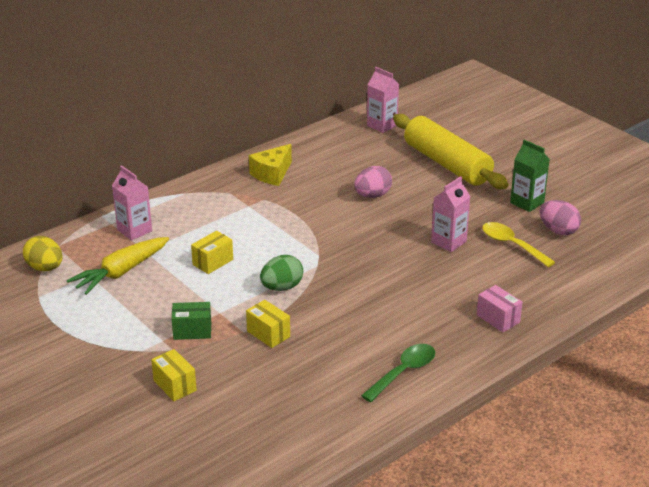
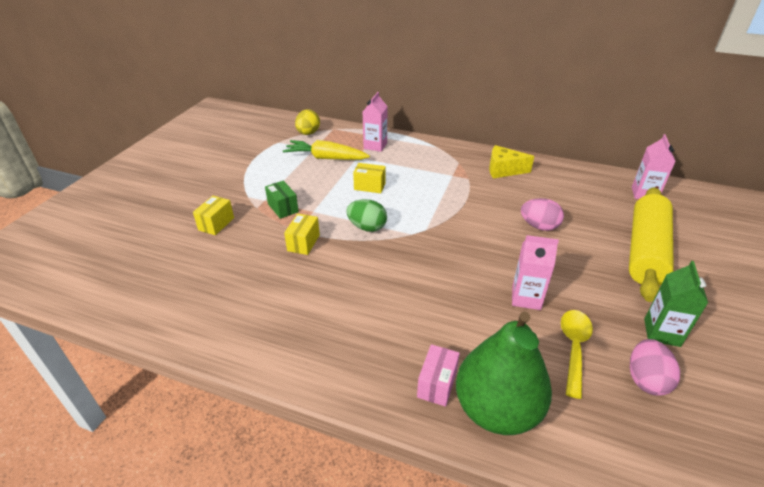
camera: 60 degrees right, 5 degrees up
green spoon [361,344,435,402] -> none
none -> green pear [456,312,552,435]

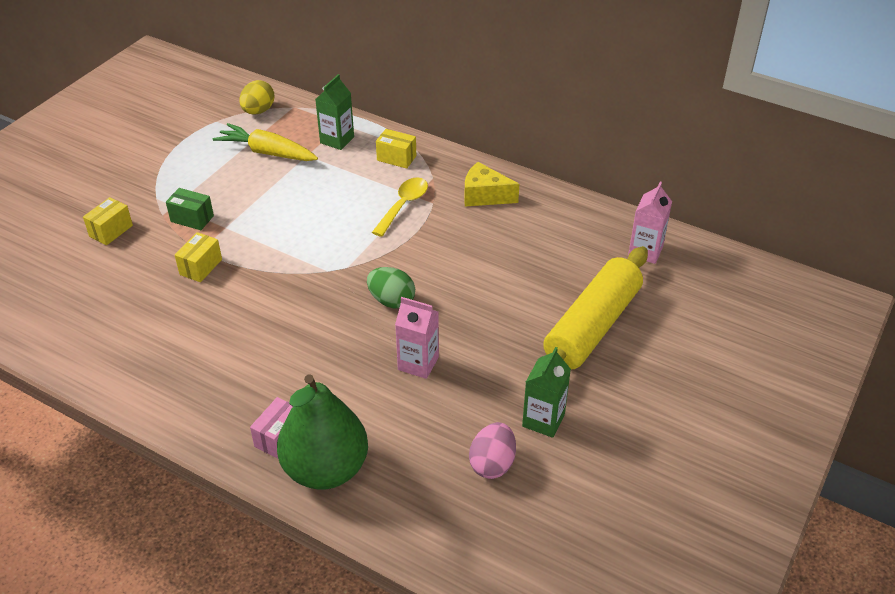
camera: 10 degrees right, 5 degrees up
green box [265,181,299,219] -> green box turned 45 degrees counterclockwise [166,188,214,230]
green egg [346,199,387,232] -> green egg moved to [367,267,415,308]
yellow box [353,163,386,193] -> yellow box moved to [376,129,416,169]
pink carton [363,92,388,152] -> green carton [315,74,354,150]
pink egg [521,198,564,231] -> none
yellow spoon [561,310,593,399] -> yellow spoon moved to [372,177,428,237]

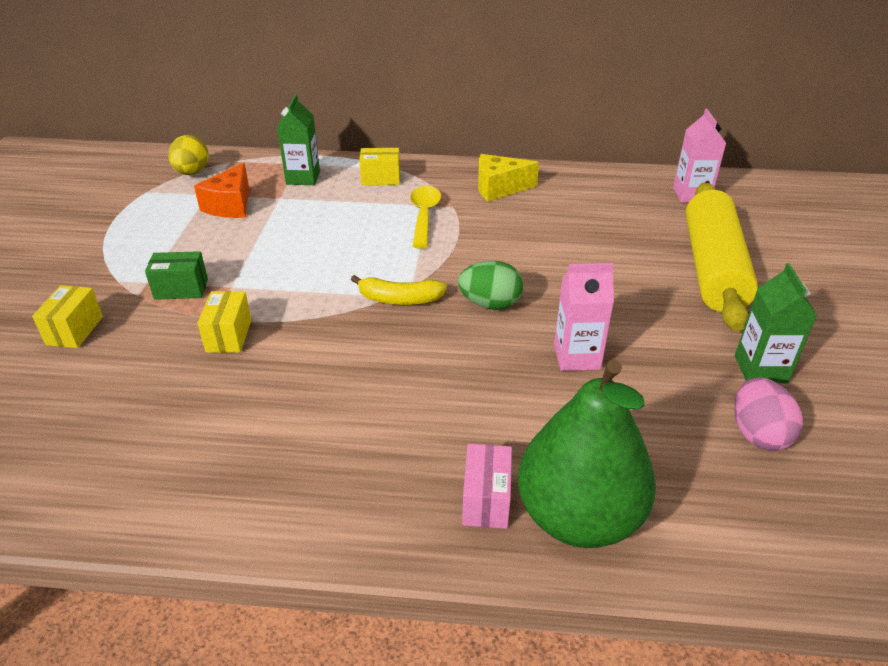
camera: 25 degrees left, 5 degrees down
yellow carrot [213,123,318,161] -> orange cheese [194,163,249,218]
none -> yellow banana [351,275,447,305]

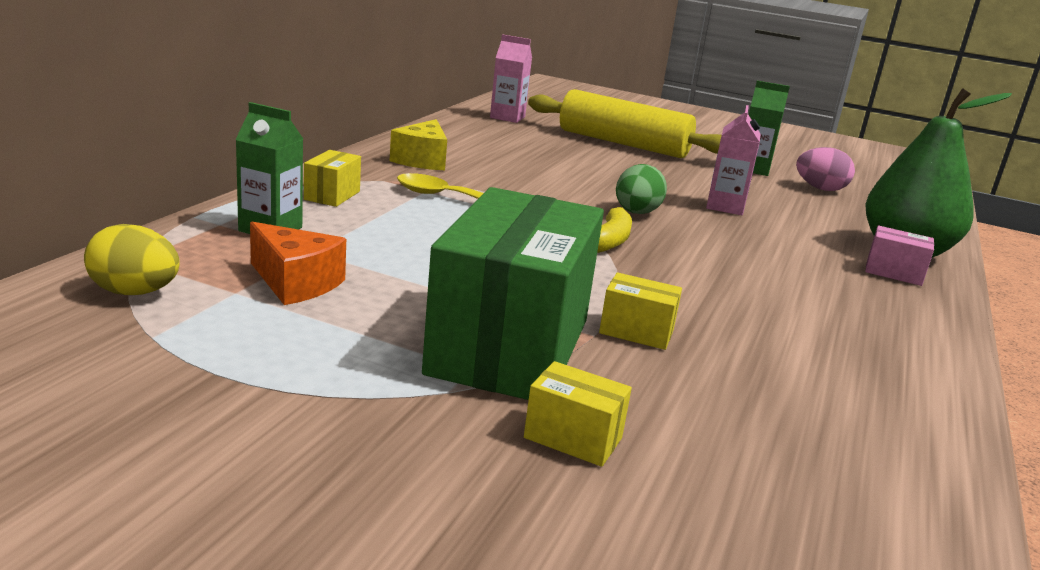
camera: 75 degrees left, 15 degrees down
green box [145,251,208,300] -> green box [422,187,604,400], size x2.50

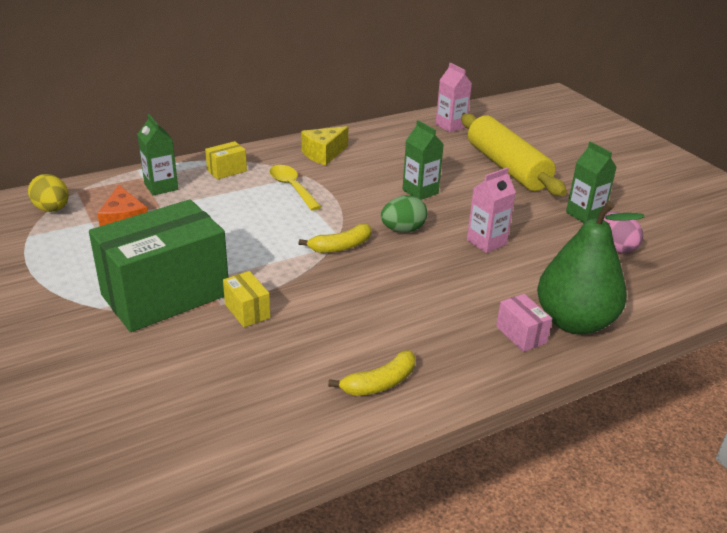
camera: 40 degrees right, 10 degrees up
yellow box [524,361,632,467] -> none
none -> yellow banana [328,350,416,396]
none -> green carton [403,120,444,200]

